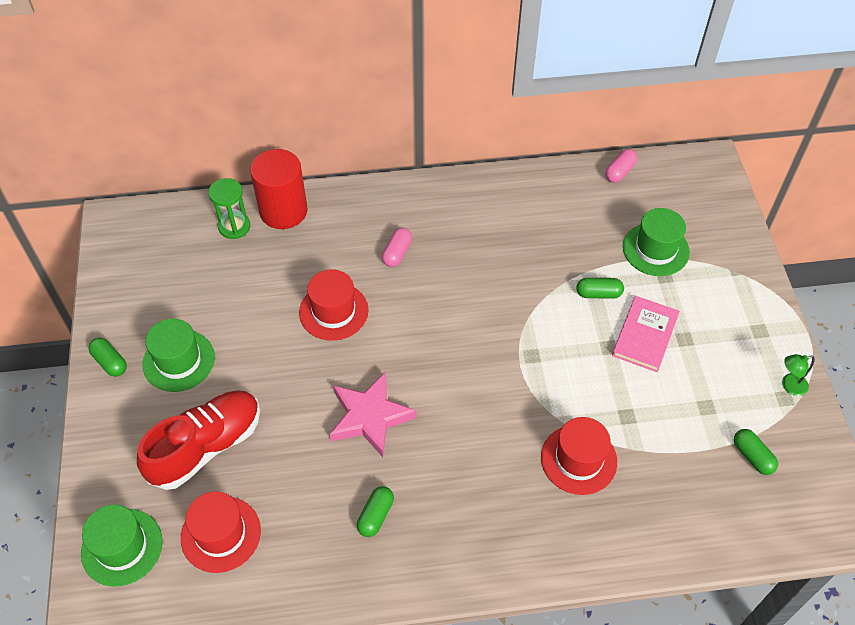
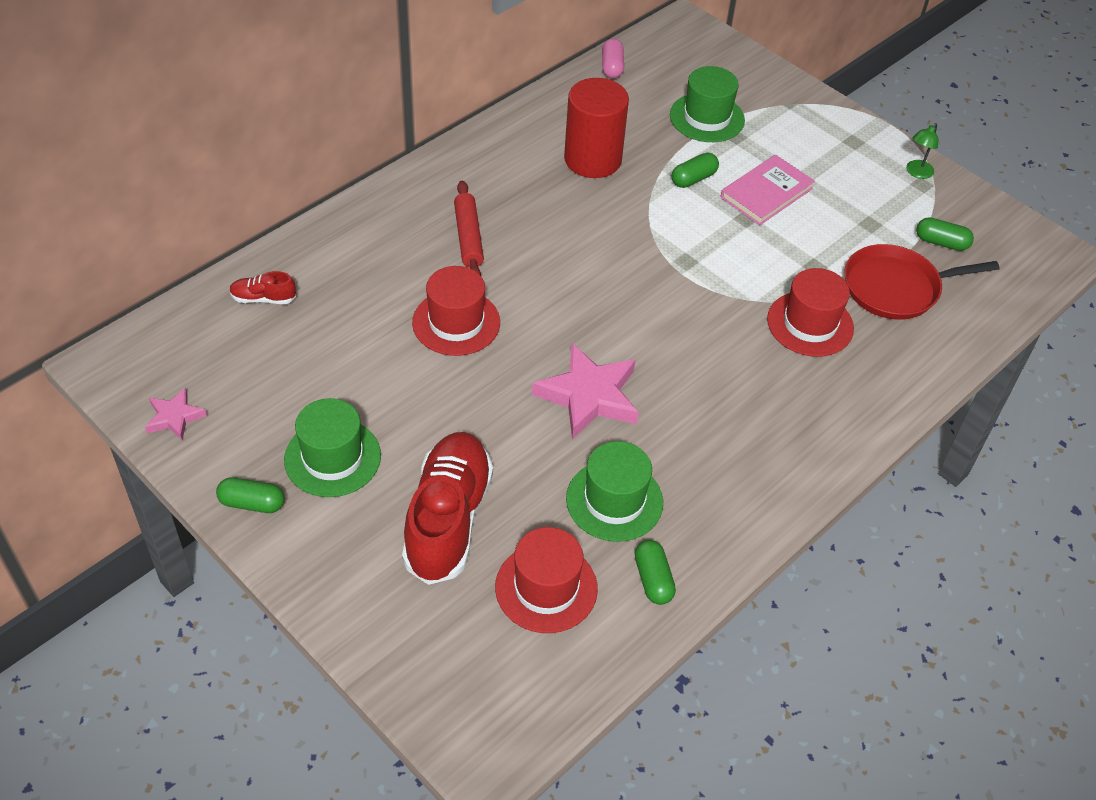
camera: 40 degrees left, 5 degrees down
green hat [81,504,163,587] -> green hat moved to [566,441,663,542]
green hourglass [209,178,250,239] -> red shoe [229,271,296,304]
red cylinder [250,149,308,229] -> red cylinder moved to [564,78,629,178]
green capsule [357,486,394,537] -> green capsule moved to [635,540,676,605]
pink capsule [382,228,412,267] -> red rolling pin [454,181,484,276]
pink book [612,296,680,372] -> pink book turned 60 degrees clockwise [720,155,815,225]
none -> pink star [145,387,207,441]
none -> red pan [844,244,999,320]

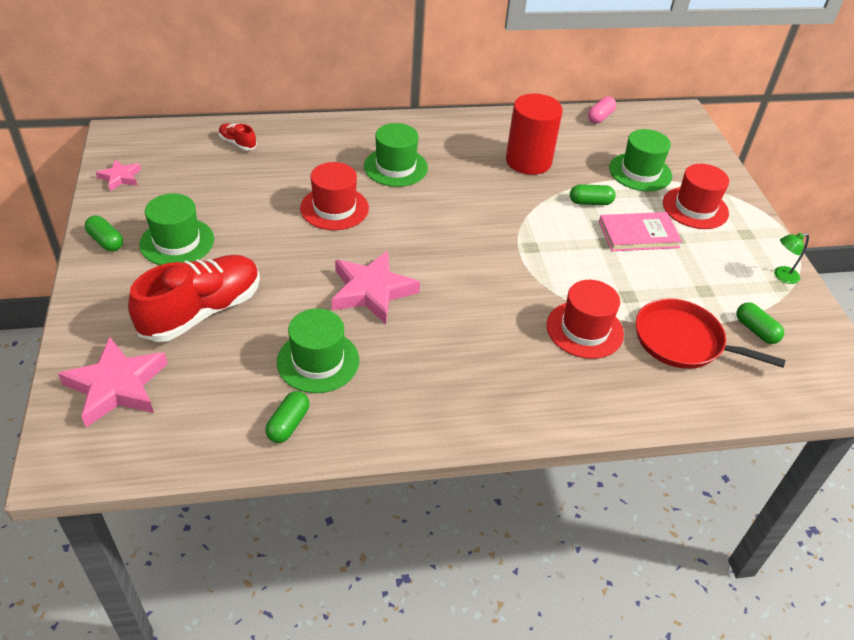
camera: 35 degrees right, 5 degrees down
red rolling pin [454,181,484,276] -> green hat [364,123,428,187]
red hat [495,527,598,633] -> red hat moved to [663,164,729,229]
none -> pink star [58,337,168,427]

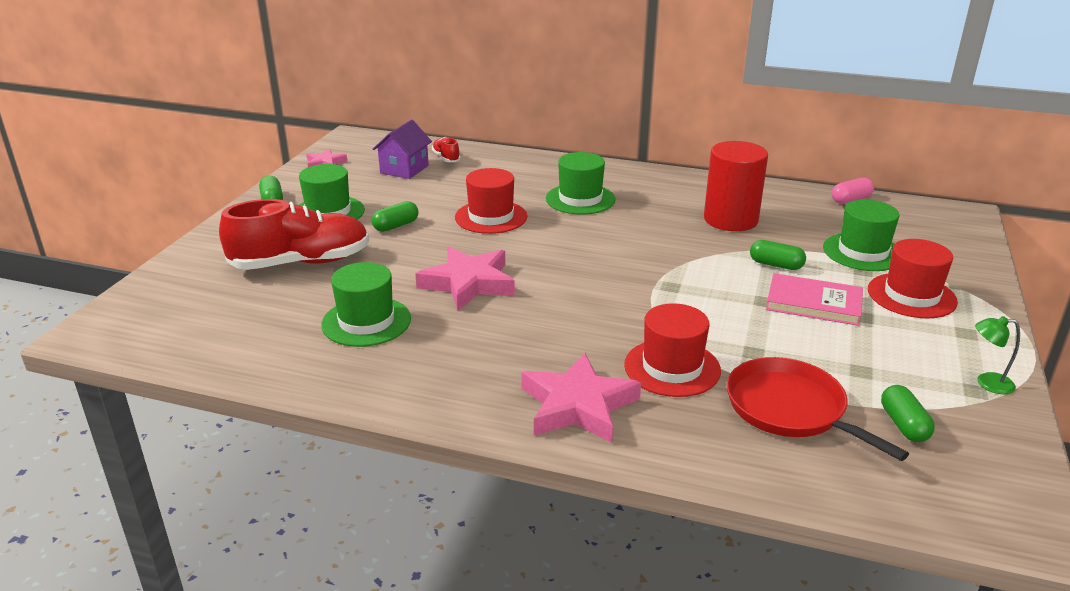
camera: 30 degrees right, 15 degrees down
pink star [58,337,168,427] -> pink star moved to [522,353,641,443]
green capsule [265,391,309,443] -> green capsule moved to [372,201,419,232]
none -> purple house [373,120,432,179]

